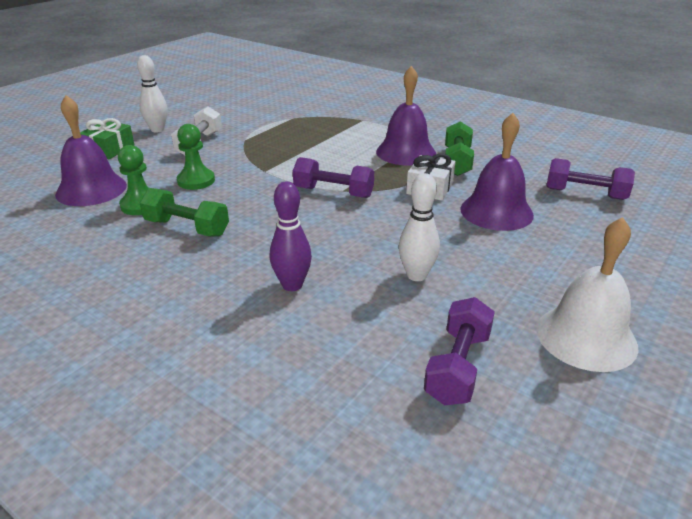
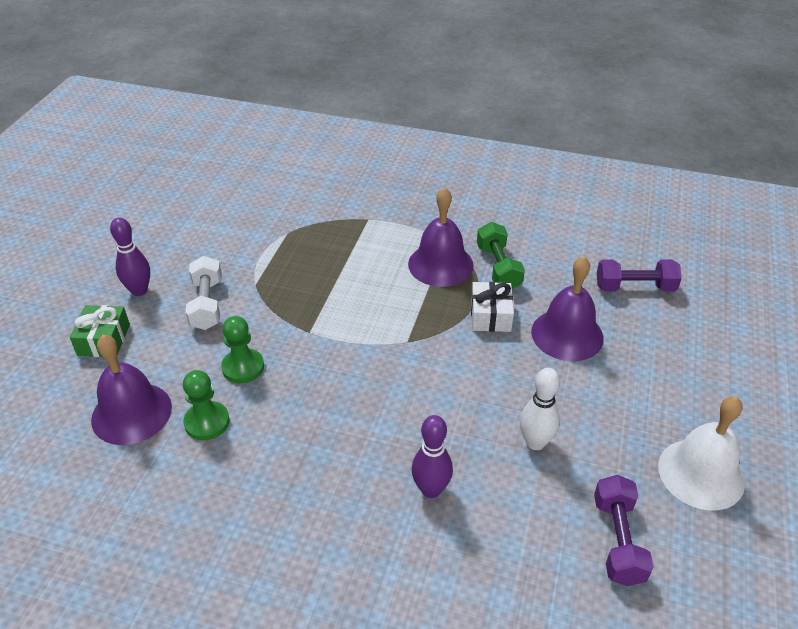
camera: 20 degrees left, 10 degrees up
white bowling pin [137,55,167,132] -> purple bowling pin [110,217,150,296]
green dumbbell [140,188,229,236] -> none
purple dumbbell [293,157,374,198] -> none

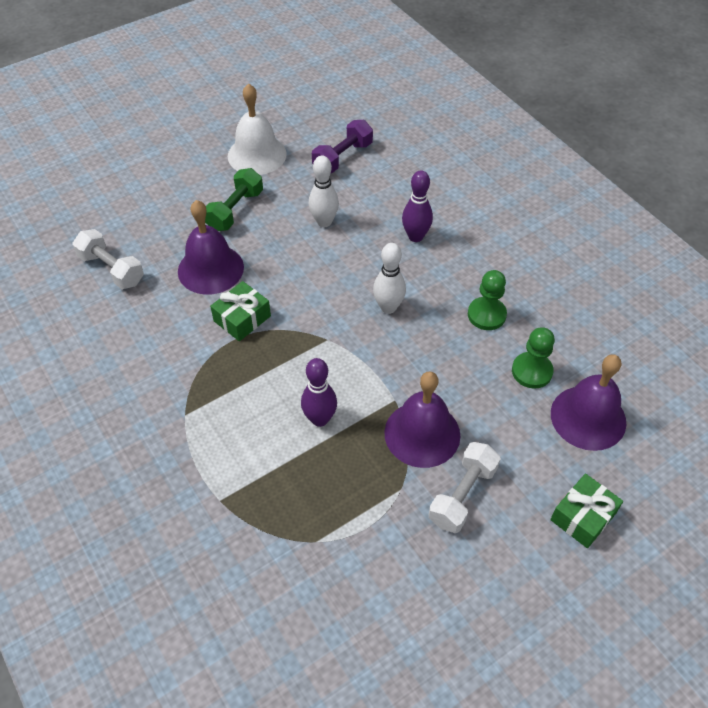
camera: 140 degrees left, 10 degrees up
purple bowling pin [110,217,150,296] -> purple bowling pin moved to [301,358,337,427]
green pawn [221,316,264,383] -> green pawn moved to [468,270,507,330]
purple bell [408,187,474,287] -> purple bell moved to [384,371,460,468]
white gift [471,282,514,332] -> green gift [210,281,271,341]
green dumbbell [477,222,525,289] -> green dumbbell moved to [205,168,263,231]
purple dumbbell [597,259,682,291] -> white dumbbell [72,229,144,289]
none -> white bowling pin [373,243,406,314]

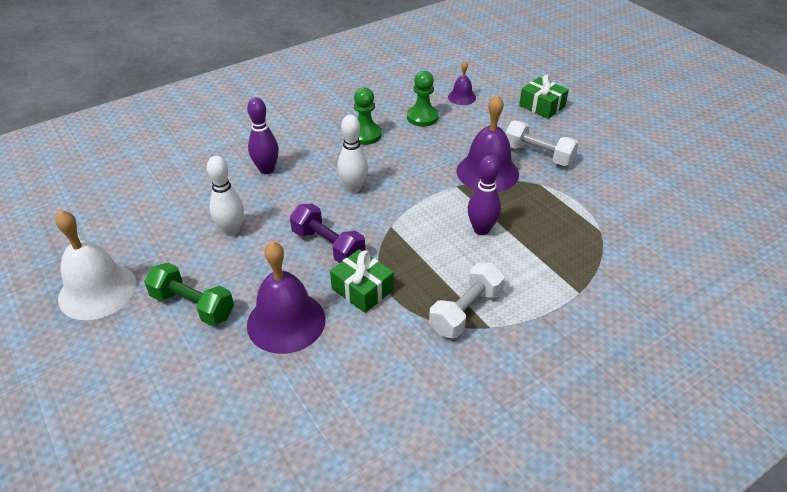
camera: 90 degrees left, 10 degrees down
white dumbbell [72,229,144,289] -> white dumbbell moved to [429,262,505,338]
purple dumbbell [312,120,373,174] -> purple dumbbell moved to [290,204,365,263]
purple bell [551,354,626,451] -> purple bell [448,61,476,105], size x0.52

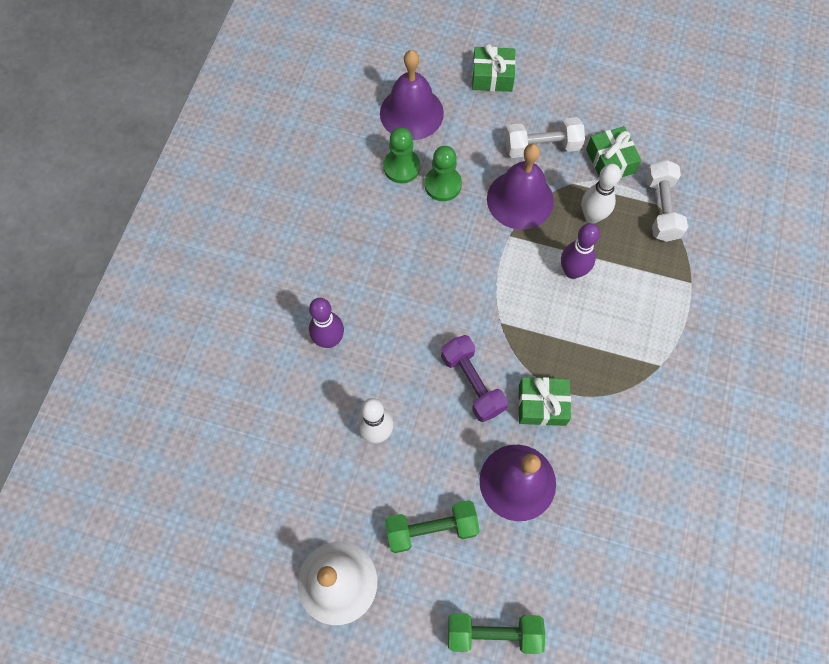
camera: 40 degrees left, 25 degrees up
purple dumbbell [290,204,365,263] -> purple dumbbell turned 60 degrees clockwise [441,335,508,422]
white bowling pin [337,115,368,193] -> white bowling pin moved to [582,164,621,224]
green pawn [354,87,382,145] -> green pawn moved to [424,146,462,201]
white dumbbell [429,262,505,338] -> white dumbbell moved to [646,160,688,242]
purple bell [448,61,476,105] -> purple bell [380,50,444,140], size x1.94
none -> green dumbbell [448,613,545,654]
none -> green gift [586,126,641,177]

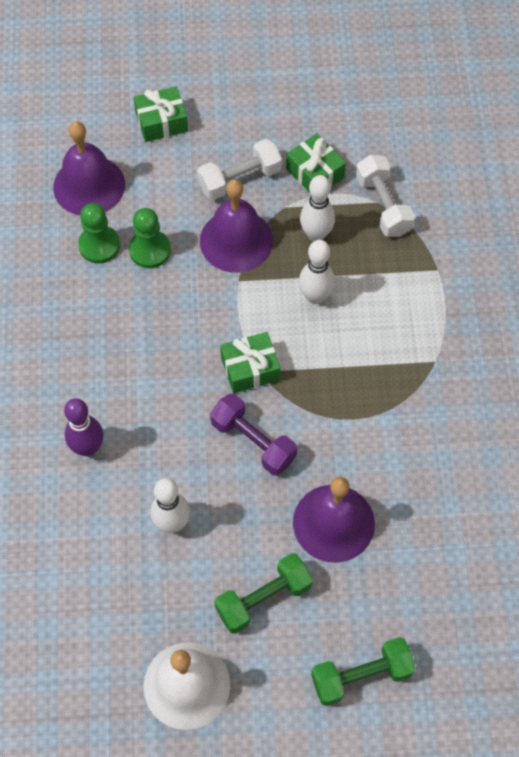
camera: 20 degrees left, 5 degrees down
green gift [518,377,571,426] -> green gift moved to [220,332,280,393]
purple bowling pin [561,223,600,279] -> white bowling pin [299,240,335,304]

